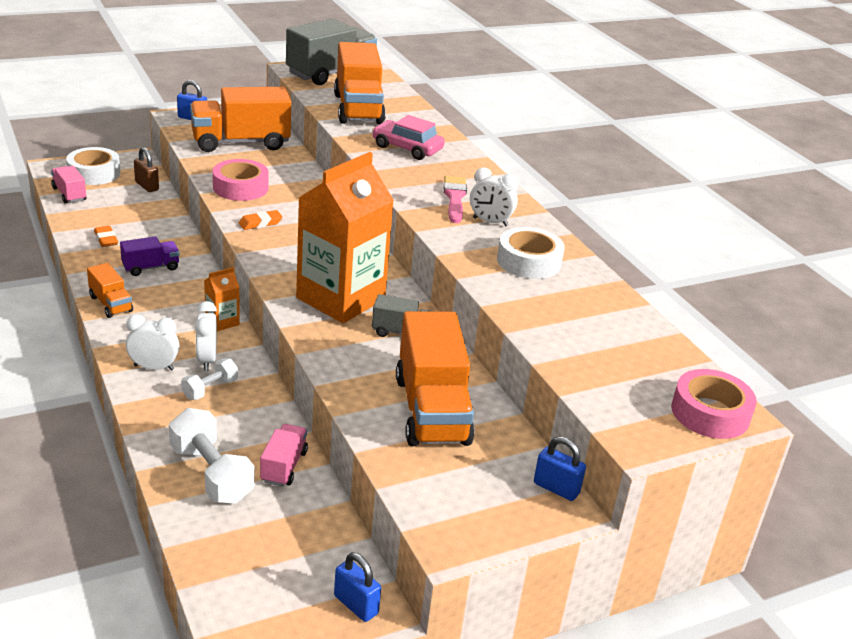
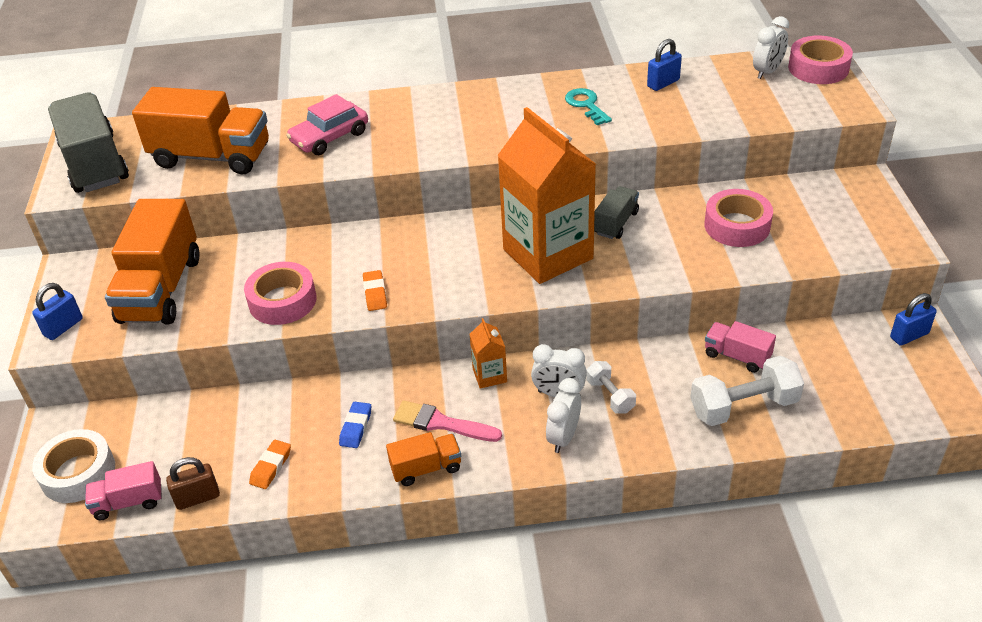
camera: 65 degrees left, 10 degrees up
orange eraser [94,226,118,247] -> orange eraser turned 60 degrees counterclockwise [249,440,291,489]
purple truck [120,236,179,276] -> blue eraser [339,402,371,448]
brown padlock [134,147,159,192] -> brown padlock moved to [166,457,220,510]
orange truck [396,311,475,446] -> pink tape [704,189,773,247]
pink brush [444,176,467,223] -> pink brush moved to [393,400,502,442]
white clock [470,167,519,227] -> white clock moved to [753,16,789,79]
white tape [497,227,565,279] -> turquoise key [565,88,612,125]
blue padlock [534,436,586,501] -> blue padlock moved to [647,39,682,91]

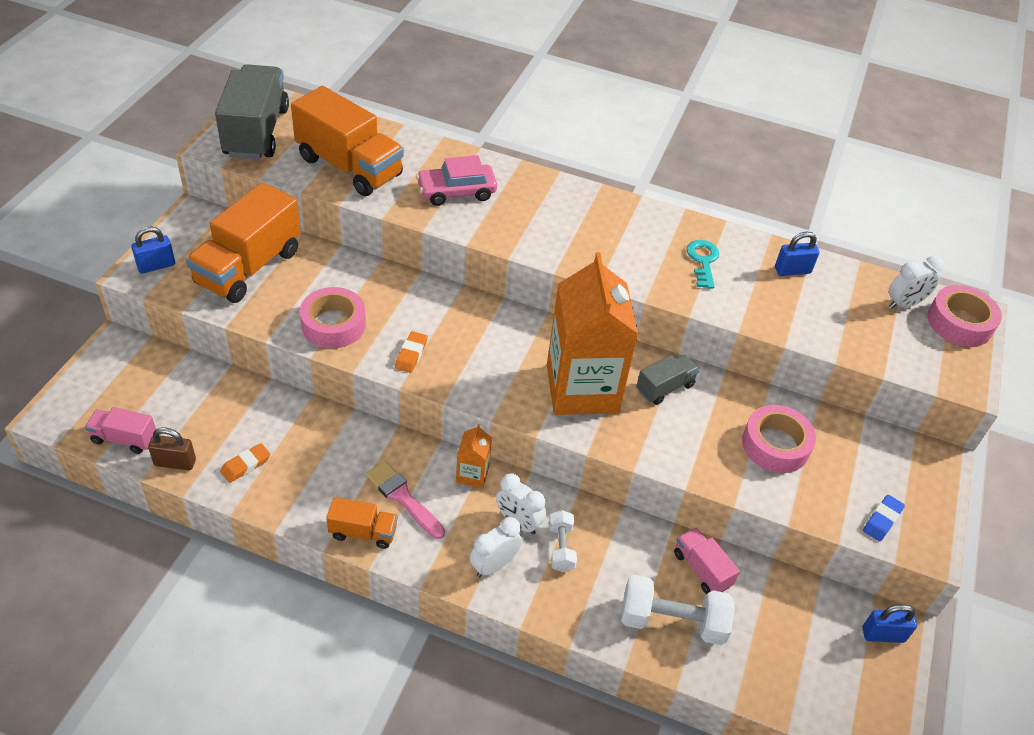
camera: 20 degrees right, 5 degrees up
white tape [32,429,115,503] -> none
blue eraser [339,402,371,448] -> blue eraser moved to [863,495,905,542]

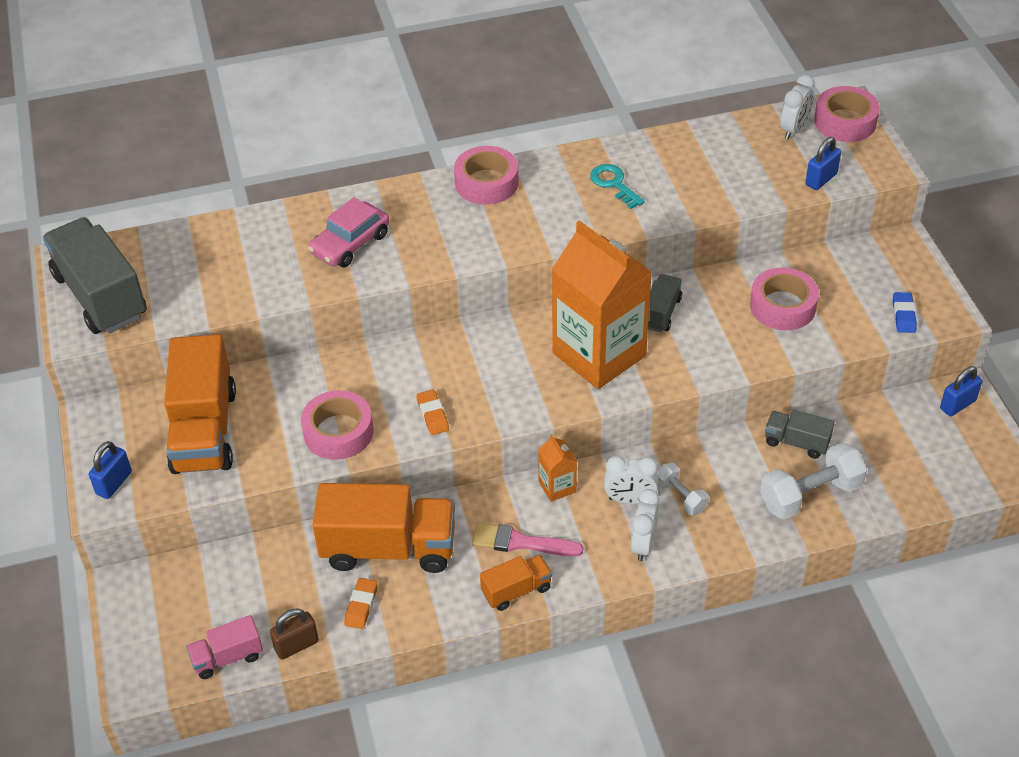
camera: 30 degrees left, 0 degrees up
orange truck [291,86,404,196] -> orange truck moved to [312,483,455,573]
pink truck [674,528,740,594] -> grey truck [765,410,835,459]
blue padlock [775,232,820,276] -> blue padlock moved to [805,137,841,190]
none -> pink tape [454,146,519,205]

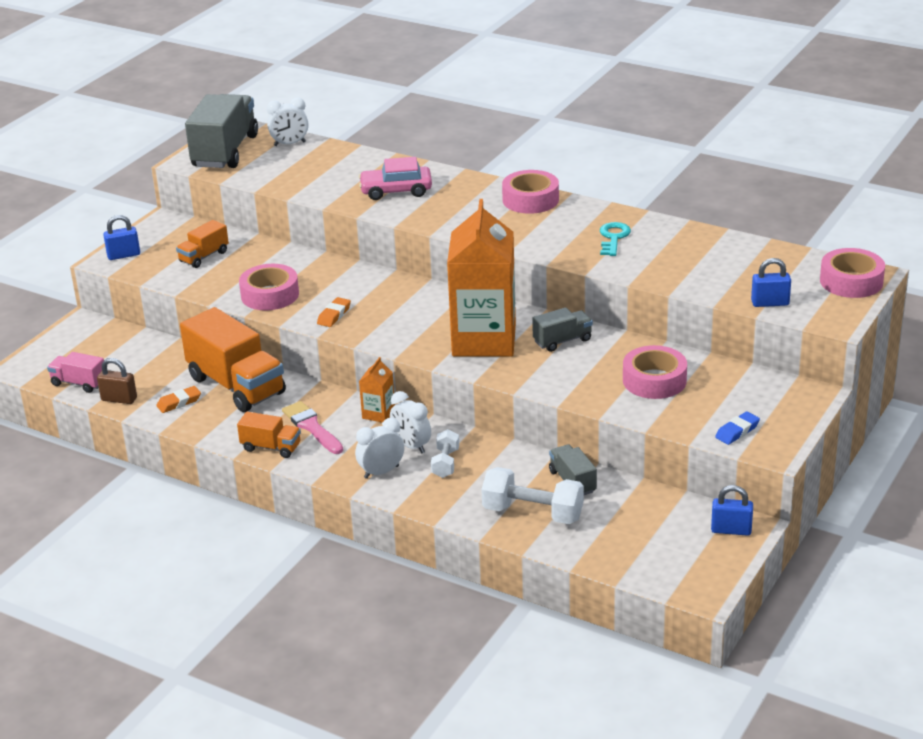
camera: 45 degrees right, 15 degrees down
orange truck [164,334,236,474] -> orange truck [176,220,229,268], size x0.50
white clock [780,75,815,140] -> white clock moved to [267,97,309,146]

